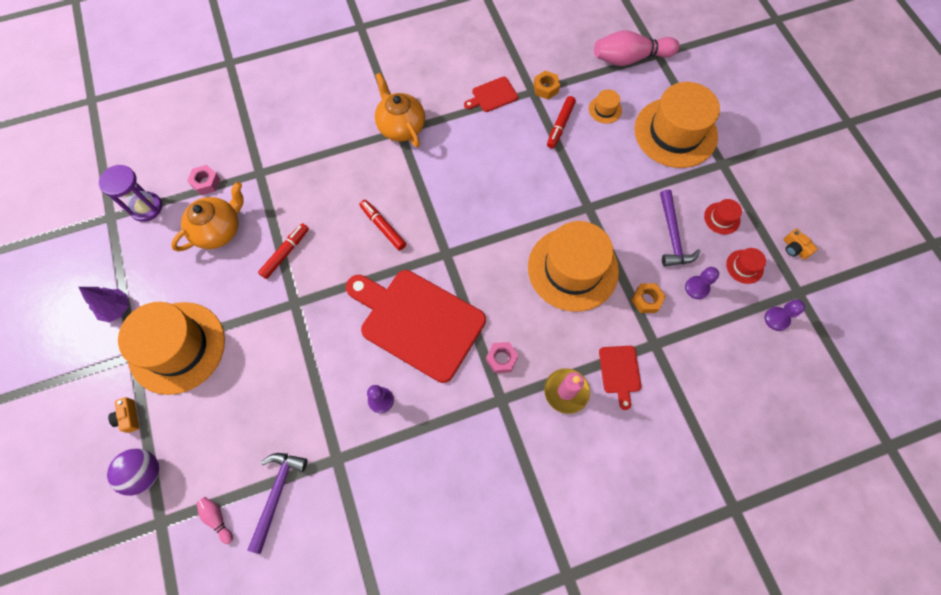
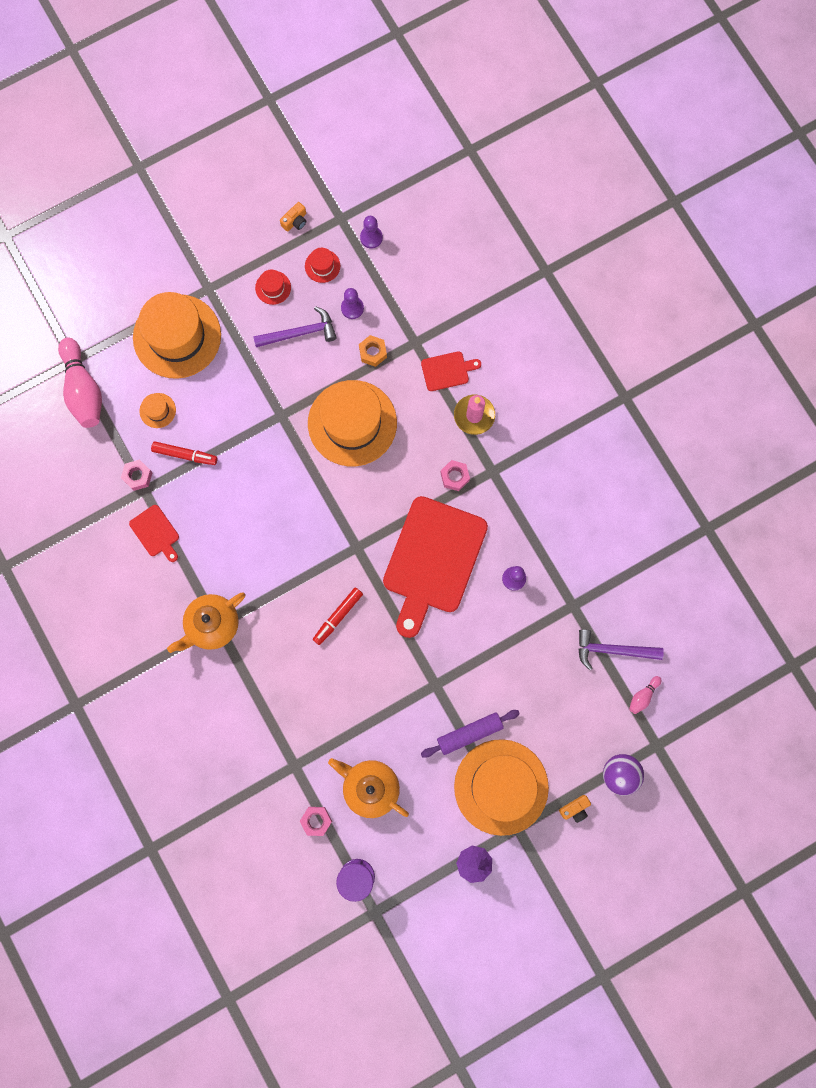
camera: 100 degrees left, 10 degrees up
red marker [258,223,309,279] -> none
orange nut [534,71,560,99] -> pink nut [121,460,153,491]
none -> purple rolling pin [421,710,520,758]

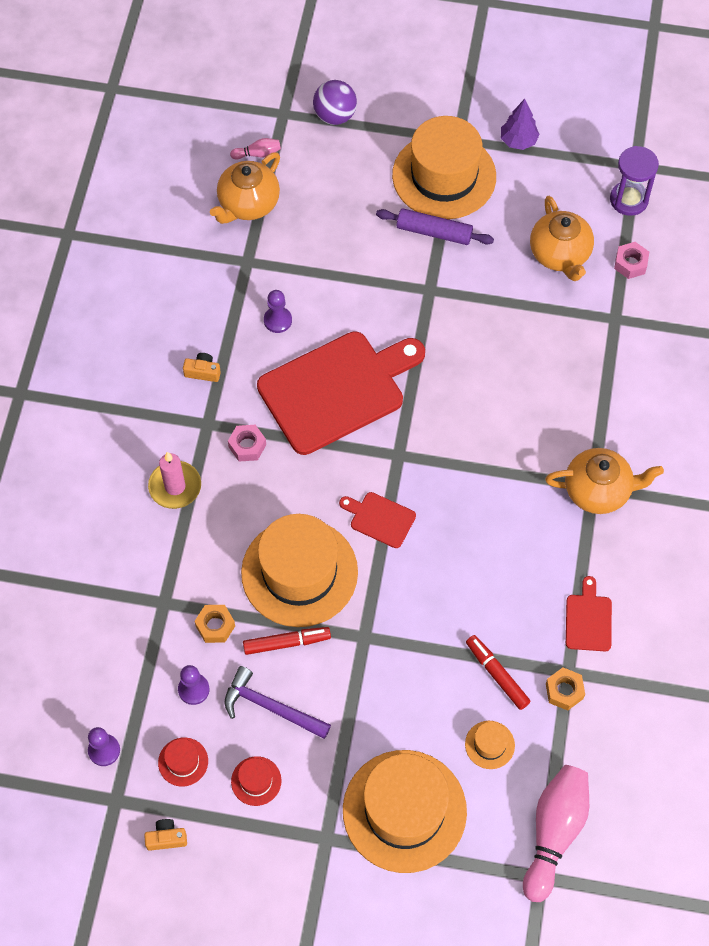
camera: 140 degrees left, 15 degrees down
pink nut [121,460,153,491] -> orange nut [546,668,585,711]
red marker [313,587,363,645] -> red marker moved to [243,627,331,655]
red cutting board [421,351,481,391] -> red cutting board moved to [339,492,416,548]
orange camera [559,795,591,823] -> orange camera moved to [183,353,221,382]
purple hammer [578,630,664,670] -> orange teapot [210,152,280,224]

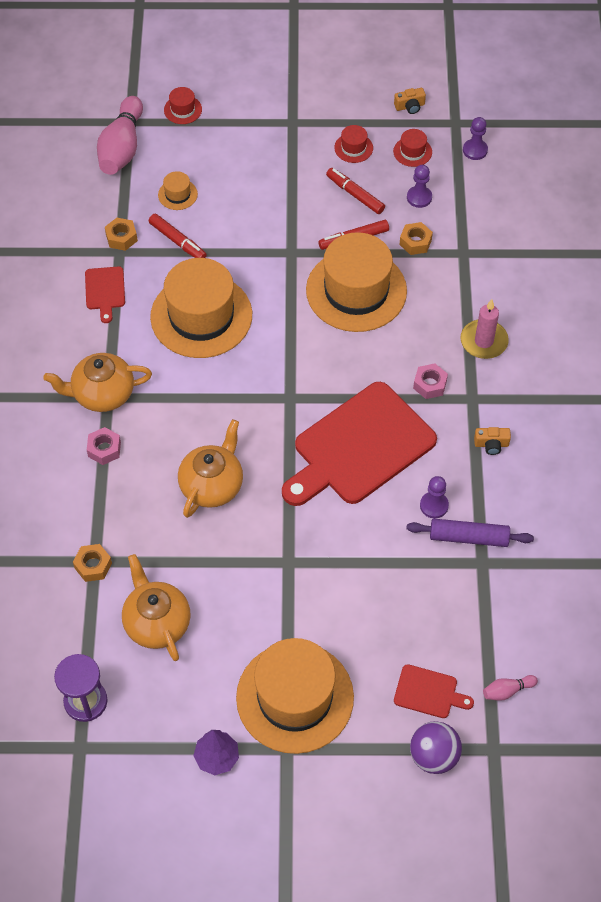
camera: 170 degrees right, 5 degrees down
orange teapot [210,152,280,224] -> orange teapot moved to [178,419,243,518]
purple hammer [224,666,331,739] -> red marker [326,168,385,214]
red cutting board [339,492,416,548] -> red cutting board moved to [394,664,474,718]
orange hat [343,750,467,873] -> orange hat moved to [150,258,252,358]
purple rolling pin [376,209,494,245] -> purple rolling pin moved to [406,519,534,547]
pink nut [614,242,649,279] -> pink nut moved to [87,427,121,465]
none -> orange nut [73,544,112,582]
none -> red hat [164,87,202,124]

